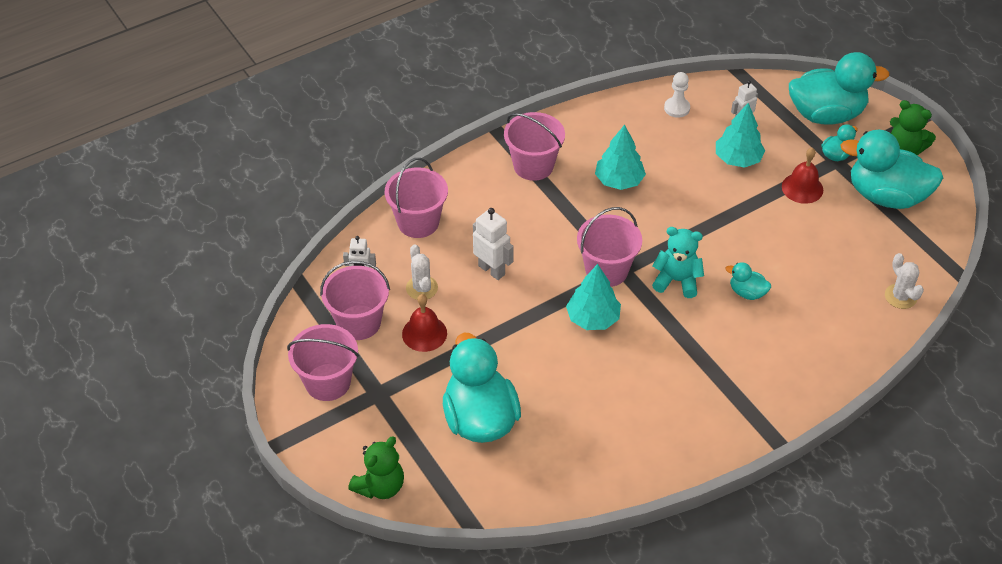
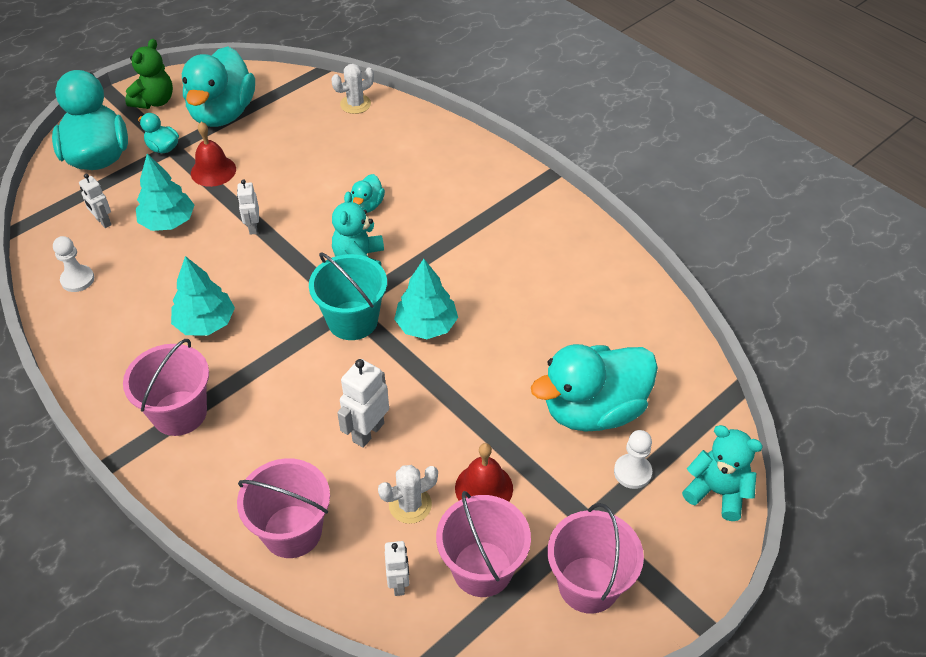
camera: 100 degrees left, 0 degrees up
green teddy bear [348,437,404,499] -> turquoise teddy bear [682,425,763,521]
pink bucket [577,207,642,287] -> turquoise bucket [309,252,387,340]
none -> white robot [237,179,259,235]
none -> white pawn [614,430,652,489]

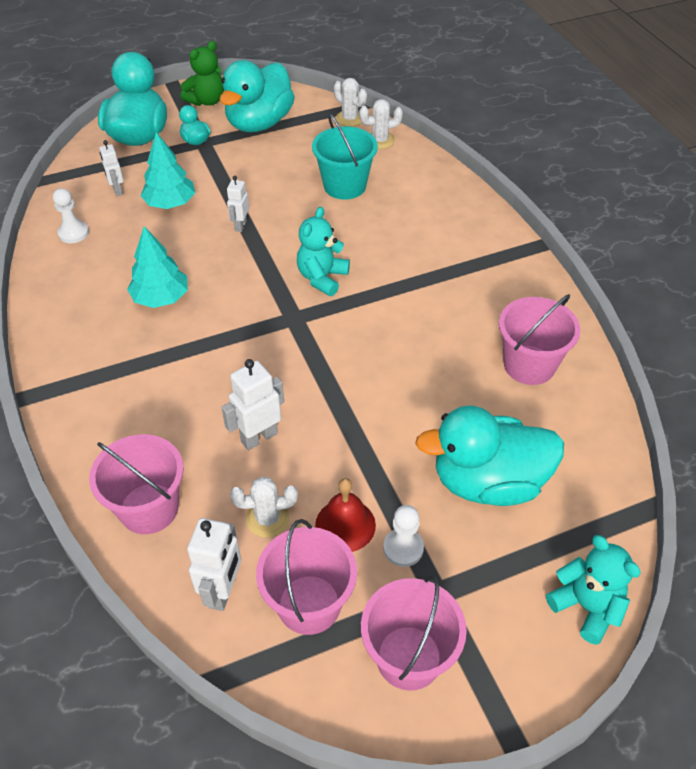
camera: 20 degrees right, 0 degrees up
pink bucket [123,339,209,436] -> pink bucket moved to [499,294,580,385]
red bell [191,122,236,187] -> none
turquoise bucket [309,252,387,340] -> turquoise bucket moved to [312,113,378,200]
turquoise duck [351,174,385,213] -> none
white robot [385,541,409,596] -> white robot [187,518,241,611], size x1.56
turquoise tree [394,259,458,339] -> none
white pawn [614,430,652,489] -> white pawn moved to [383,505,424,567]
none -> white cactus [334,78,367,127]

